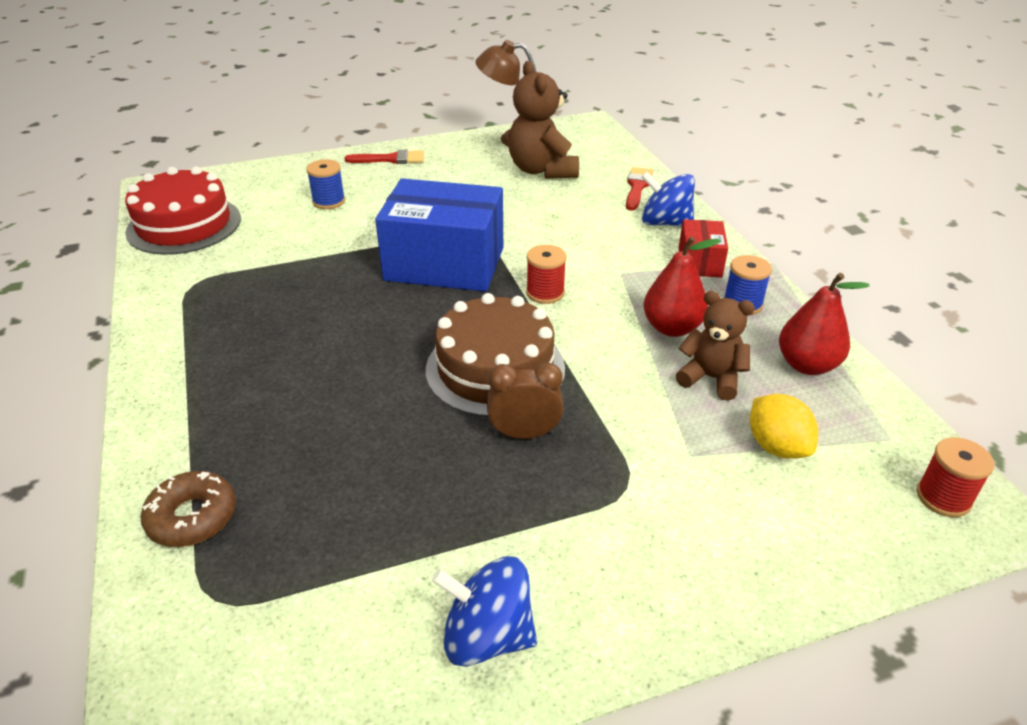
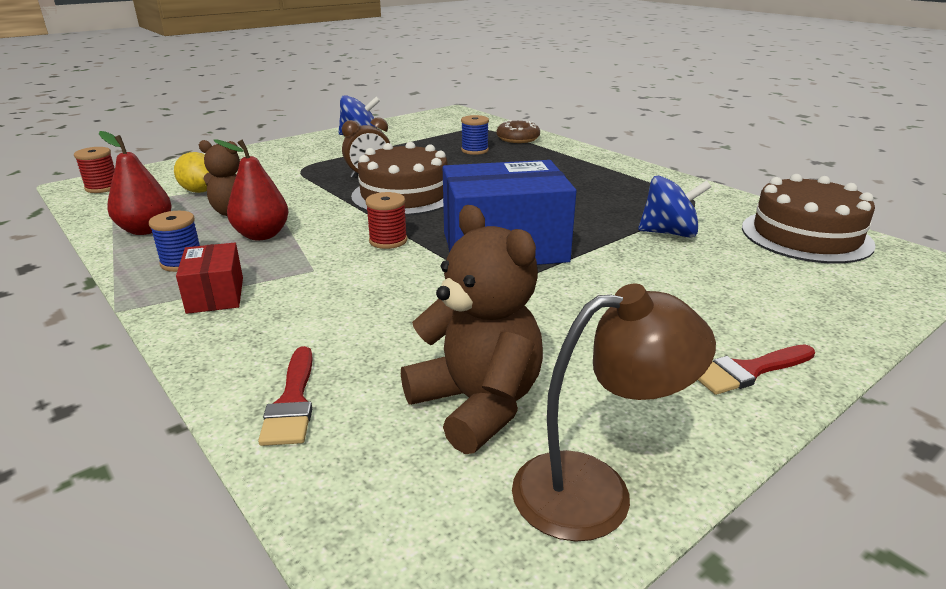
camera: 160 degrees right, 10 degrees down
red cake [125,166,241,255] -> brown cake [742,174,876,264]
blue spool [306,159,345,209] -> blue spool moved to [461,115,489,155]
blue spinning top [641,171,695,226] -> blue spinning top moved to [638,176,711,238]

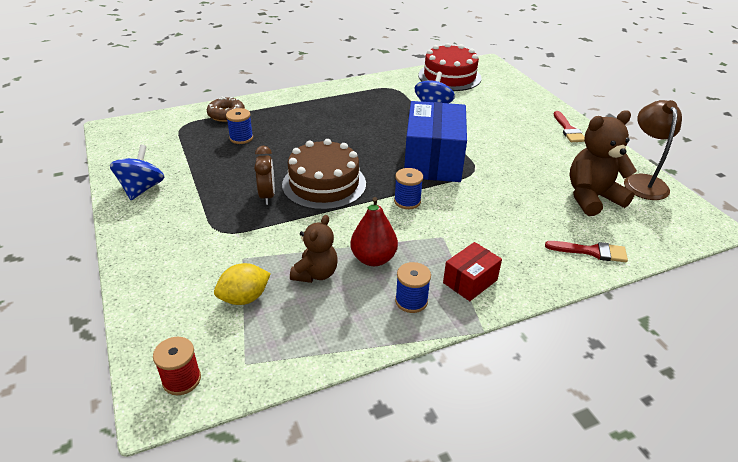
camera: 75 degrees left, 10 degrees up
red pear [99,131,172,235] -> none
red box [176,243,243,314] -> red box turned 45 degrees counterclockwise [443,242,502,301]
red spool [366,192,407,249] -> blue spool [394,168,423,209]
brown cake [742,174,876,264] -> red cake [419,43,482,91]

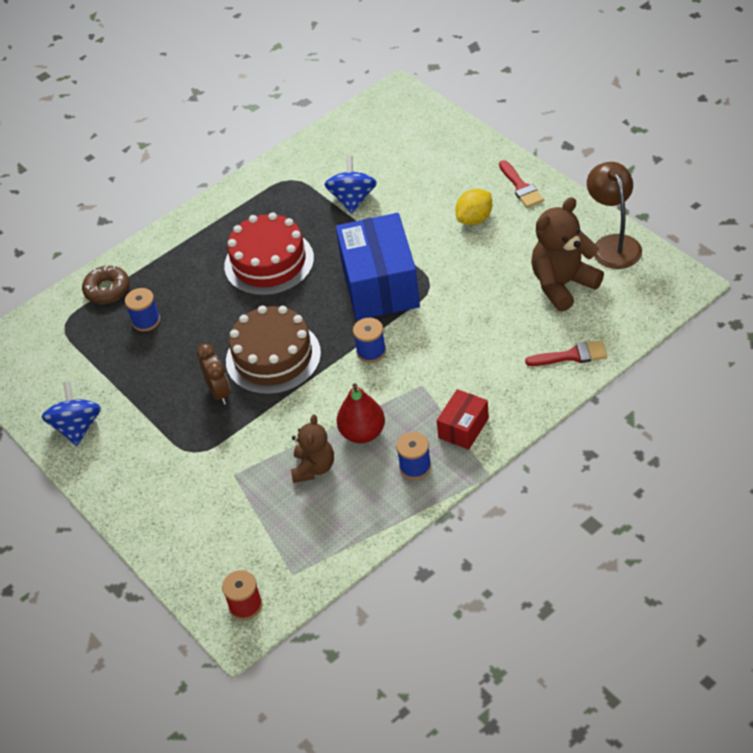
camera: 10 degrees left, 10 degrees up
yellow lemon [214,263,271,305] -> yellow lemon moved to [455,189,492,225]
red cake [419,43,482,91] -> red cake moved to [224,212,314,296]

